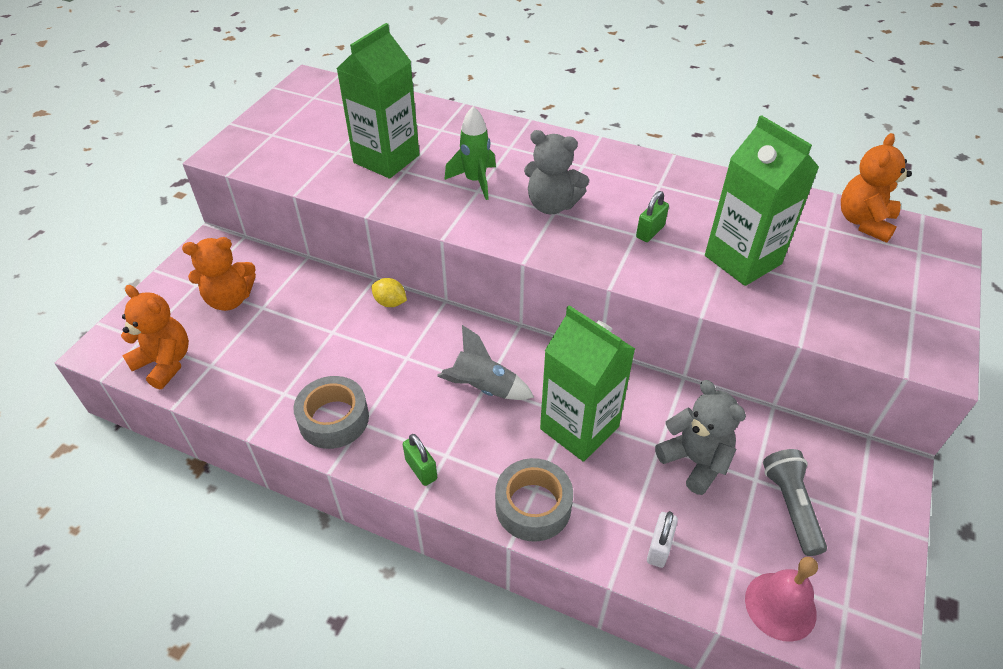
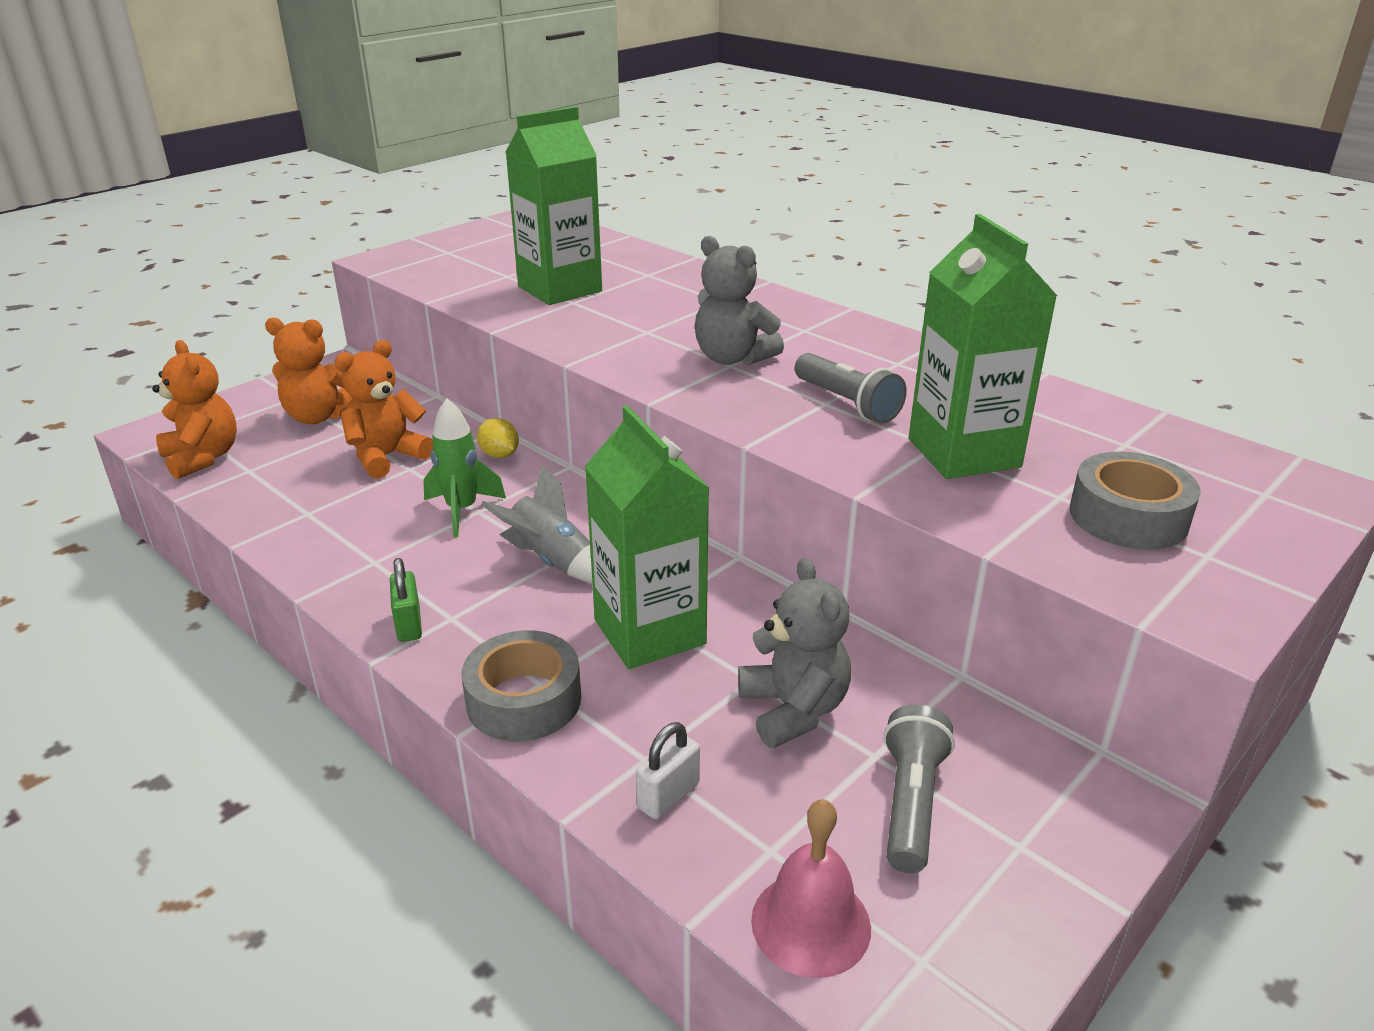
camera: 20 degrees right, 15 degrees down
grey tape [293,376,369,449] -> grey tape moved to [1070,452,1201,550]
green rocket [444,106,496,200] -> green rocket moved to [423,399,506,537]
green padlock [636,191,669,242] -> grey flashlight [795,353,907,424]
orange teddy bear [841,133,912,243] -> orange teddy bear moved to [334,340,433,479]

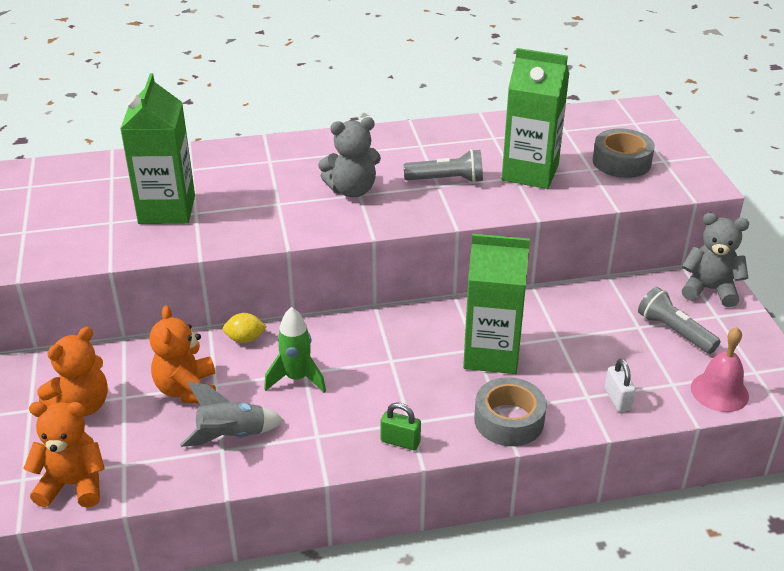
camera: 55 degrees left, 5 degrees up
grey rocket [481,465,592,583] -> grey rocket moved to [180,381,285,447]
grey teddy bear [738,557,851,748] -> grey teddy bear moved to [682,213,749,307]

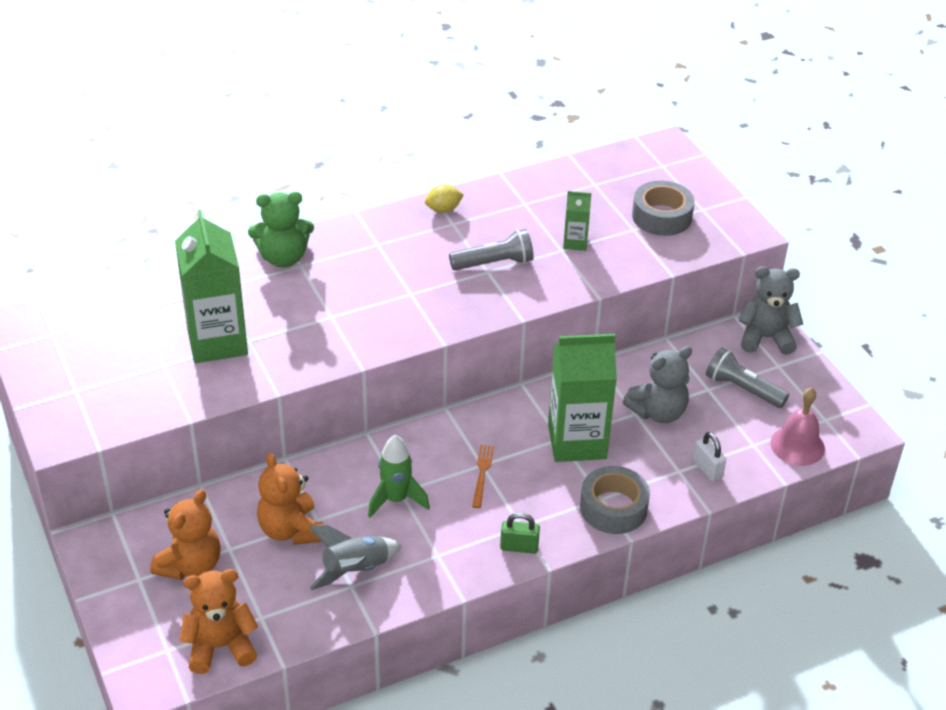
camera: 15 degrees left, 5 degrees up
yellow lemon [223,313,267,343] -> yellow lemon moved to [425,184,464,213]
grey teddy bear [318,117,381,197] -> grey teddy bear moved to [623,346,692,423]
green carton [502,48,569,189] -> green carton [563,191,591,251], size x0.47
none -> green teddy bear [248,192,314,268]
none -> orange fork [472,445,494,508]

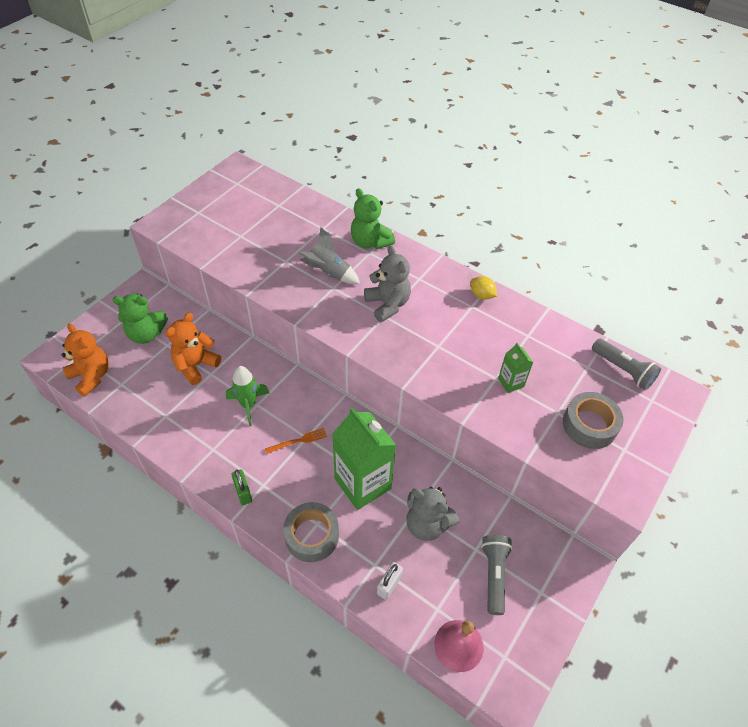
camera: 60 degrees right, 10 degrees up
orange teddy bear [150,489,221,580] -> green teddy bear [113,294,168,344]
green carton [175,210,248,363] -> none
grey rocket [309,525,402,590] -> grey rocket moved to [298,226,360,284]
grey flashlight [449,229,534,270] -> grey flashlight moved to [592,338,661,390]
grey teddy bear [739,266,803,355] -> grey teddy bear moved to [364,245,411,322]

